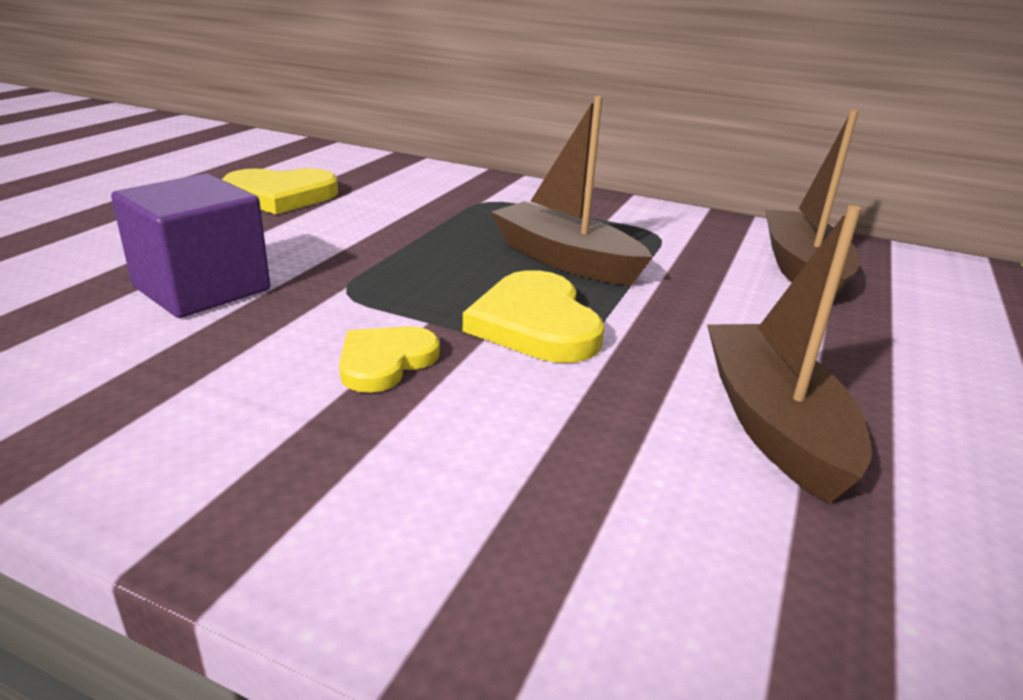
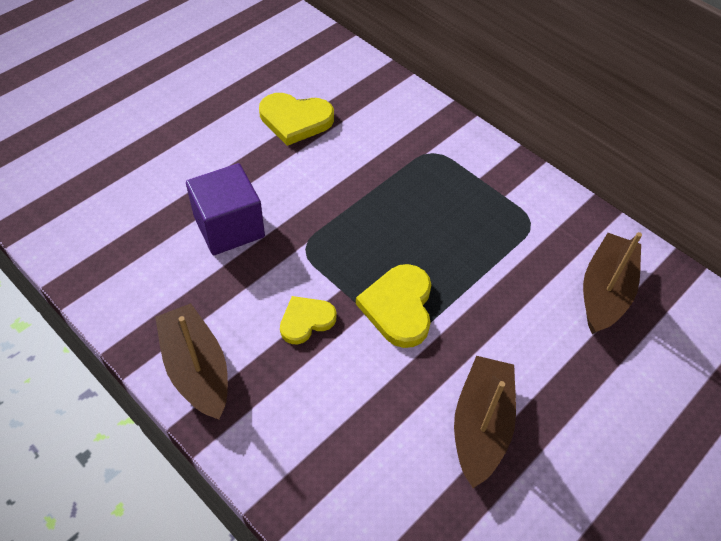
camera: 20 degrees right, 25 degrees up
brown boat [491,96,653,286] -> brown boat moved to [155,303,228,419]

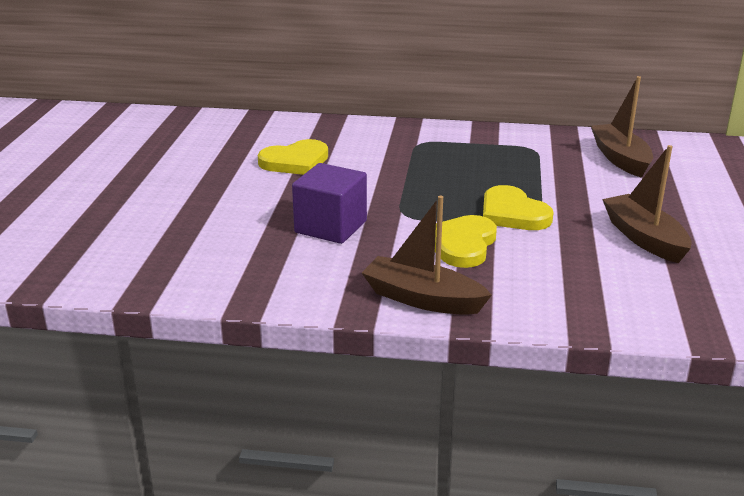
camera: 35 degrees left, 25 degrees down
yellow heart [280,296,336,345] -> yellow heart [435,215,497,268], size x1.54

